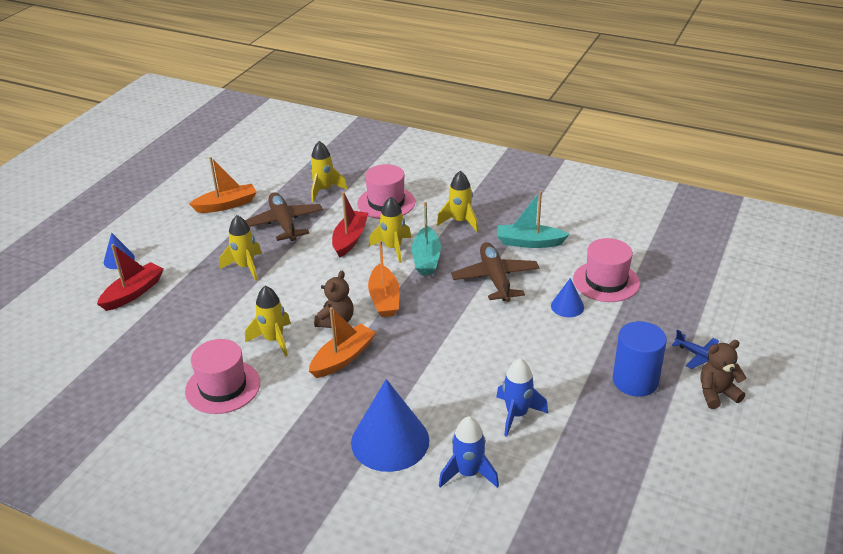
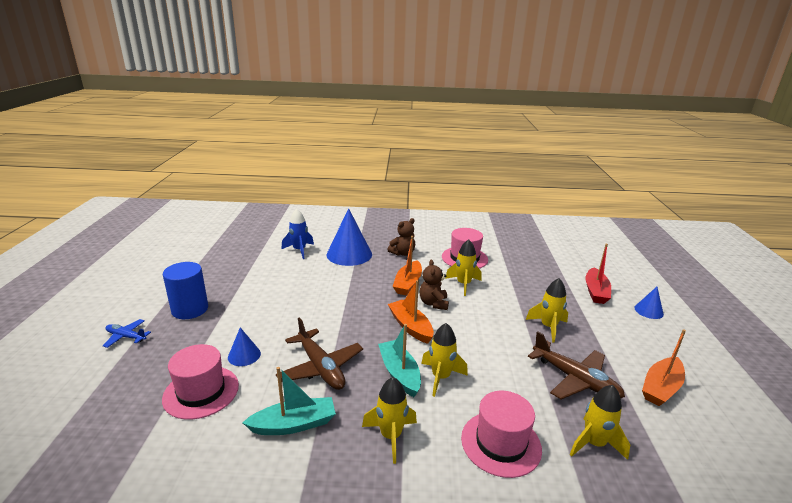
camera: 155 degrees right, 10 degrees down
red boat [332,192,368,258] -> none
blue rocket [496,358,548,437] -> none
brown teddy bear [701,340,746,409] -> brown teddy bear moved to [387,218,415,256]

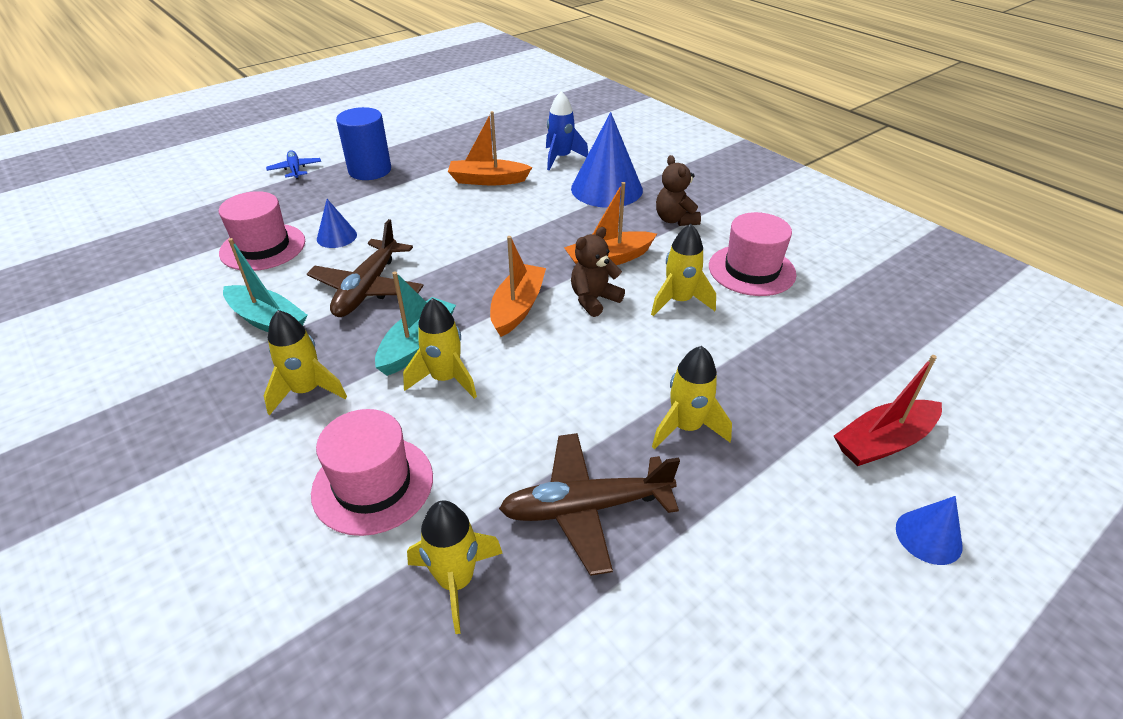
camera: 50 degrees right, 15 degrees up
brown teddy bear [387,218,415,256] -> brown teddy bear turned 60 degrees clockwise [656,155,701,226]
brown plane [528,331,625,399] -> brown plane turned 75 degrees clockwise [499,433,680,576]
orange boat [642,329,686,406] -> orange boat moved to [448,111,532,185]

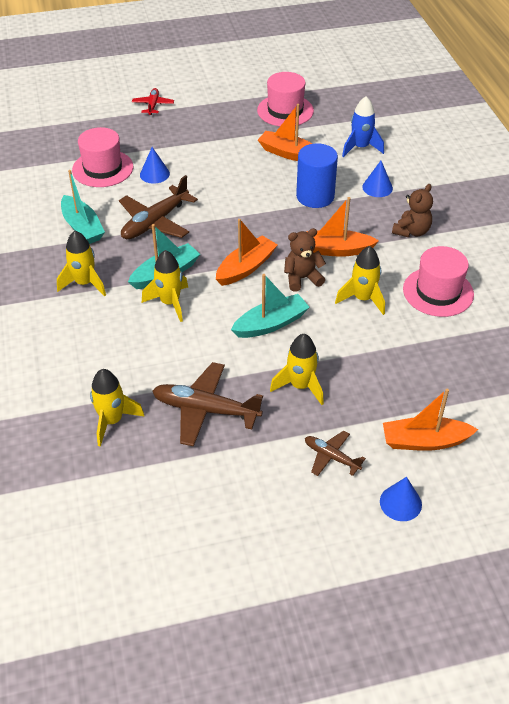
camera: 25 degrees right, 5 degrees up
blue plane [266,150,321,179] -> red plane [132,88,174,115]
pink hat [311,409,433,536] -> pink hat moved to [257,72,314,126]
blue cylinder [336,107,391,180] -> blue cylinder moved to [296,143,338,208]
blue cone [571,112,643,208] -> blue cone [362,161,393,197], size x0.50
brown teddy bear [656,155,701,226] -> brown teddy bear turned 150 degrees counterclockwise [392,184,433,237]
red boat [834,355,942,466] -> orange boat [383,389,478,451]
none -> turquoise boat [231,274,310,338]
none -> brown plane [305,430,366,476]

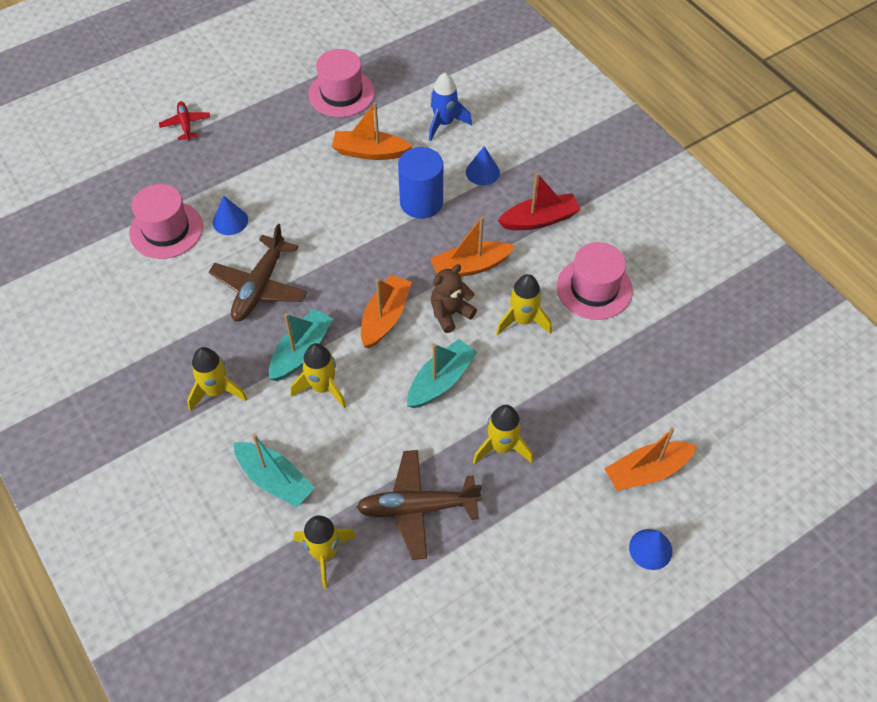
camera: 20 degrees left, 10 degrees up
turquoise boat [61,170,105,244] -> turquoise boat moved to [234,434,315,507]
brown plane [305,430,366,476] -> none
brown teddy bear [392,184,433,237] -> red boat [498,173,581,230]

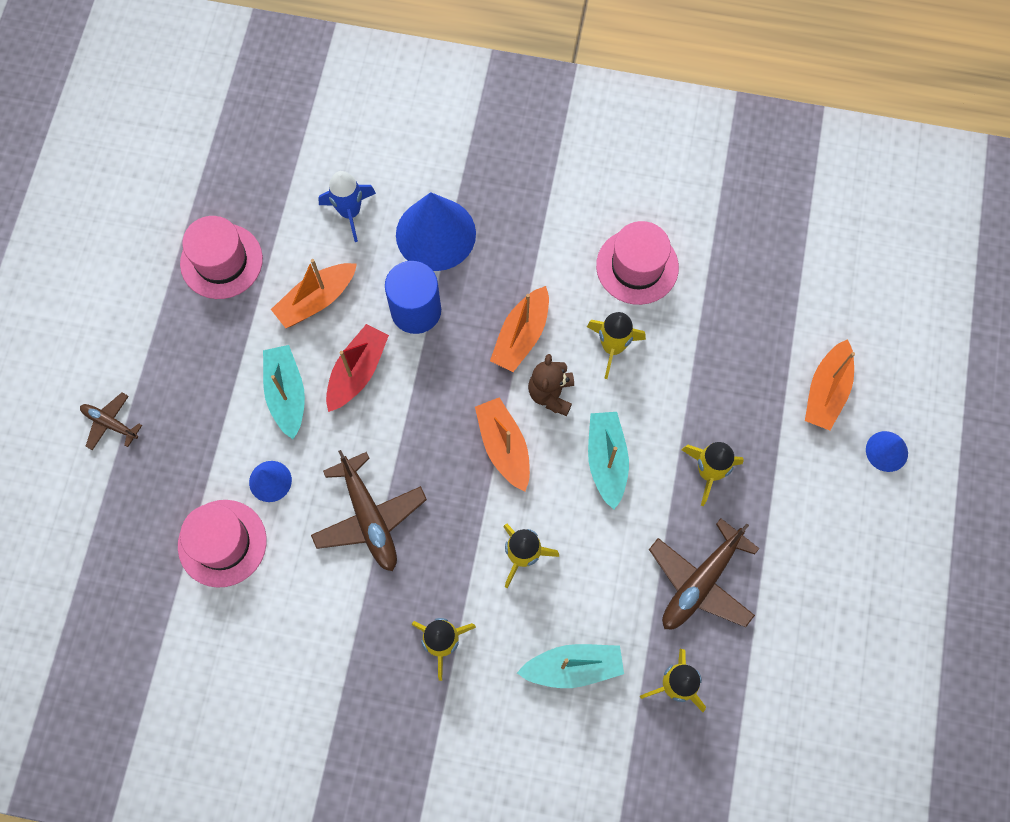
camera: 45 degrees left, 15 degrees up
red plane [159,101,210,141] -> brown plane [80,393,142,450]
turquoise boat [269,309,333,381] -> turquoise boat moved to [263,345,305,439]
blue cone [466,146,500,185] -> blue cone [396,192,476,271], size x2.01
red boat [498,173,581,230] -> red boat moved to [326,324,389,412]

